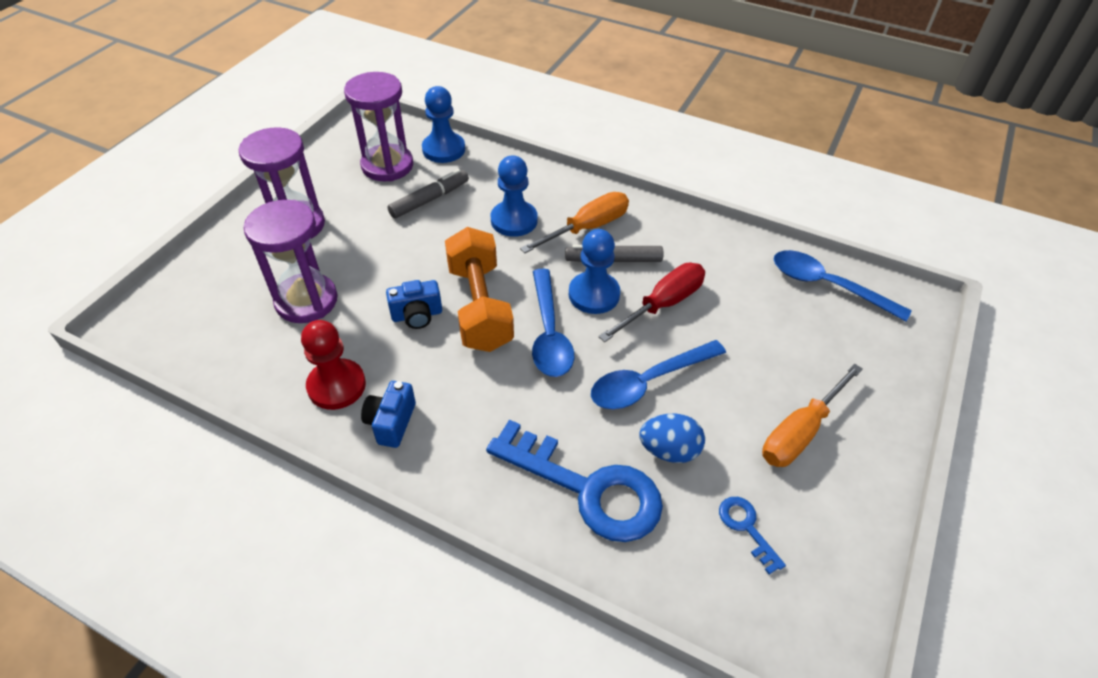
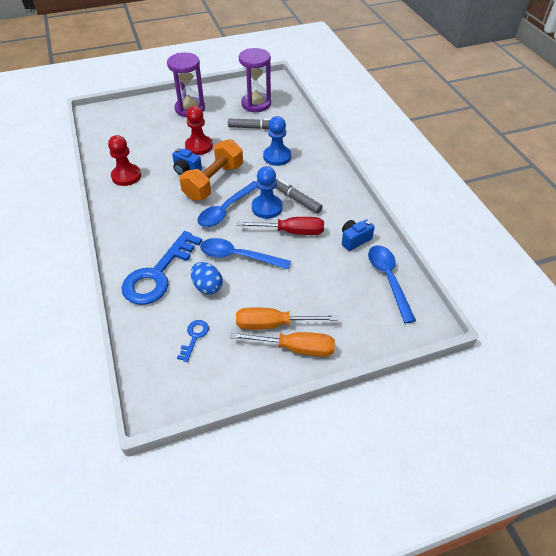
camera: 45 degrees right, 0 degrees up
purple hourglass [244,200,338,323] -> none
blue camera [361,381,416,448] -> blue camera moved to [342,220,375,251]
blue pawn [422,86,465,163] -> none
blue key [486,420,663,542] -> blue key turned 45 degrees clockwise [122,231,202,305]
orange screwdriver [520,192,629,253] -> orange screwdriver moved to [230,332,335,357]
none -> red pawn [185,106,213,155]

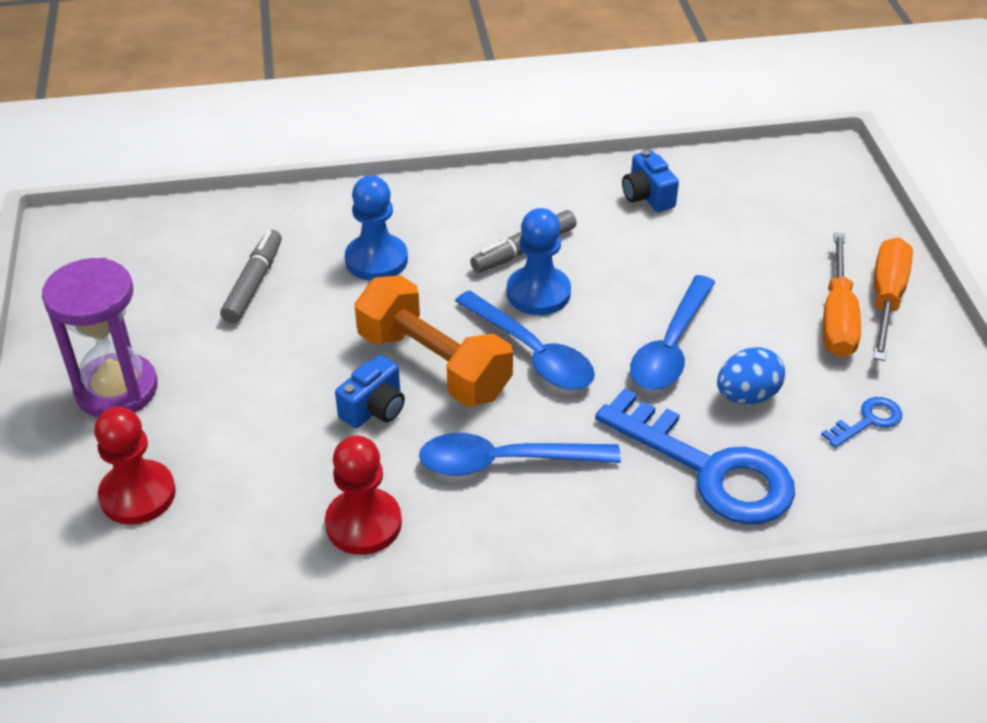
camera: 80 degrees left, 5 degrees down
blue key [177,320,209,362] -> blue key turned 120 degrees clockwise [821,397,902,448]
red pawn [185,106,213,155] -> red pawn moved to [94,407,176,525]
red screwdriver [237,217,324,235] -> none
purple hourglass [239,48,271,112] -> none
blue spoon [368,245,416,323] -> blue spoon moved to [419,433,621,476]

